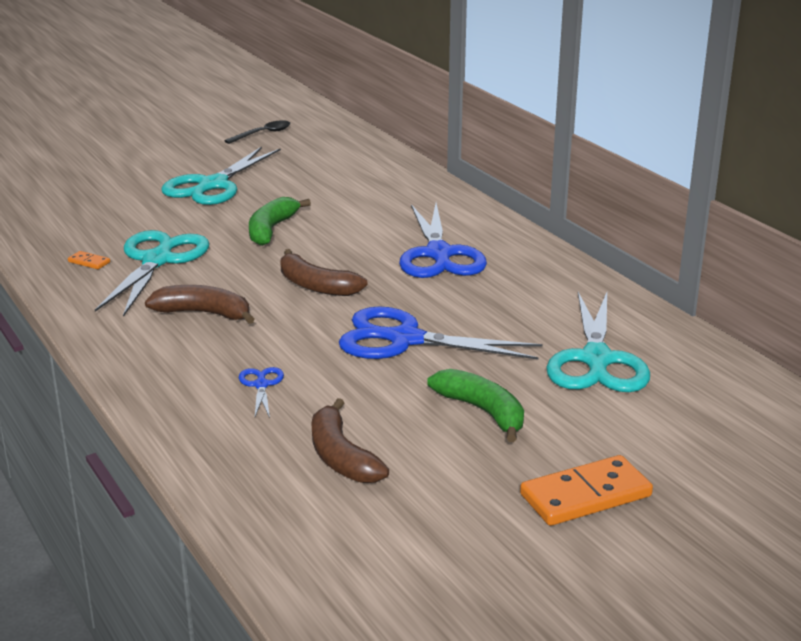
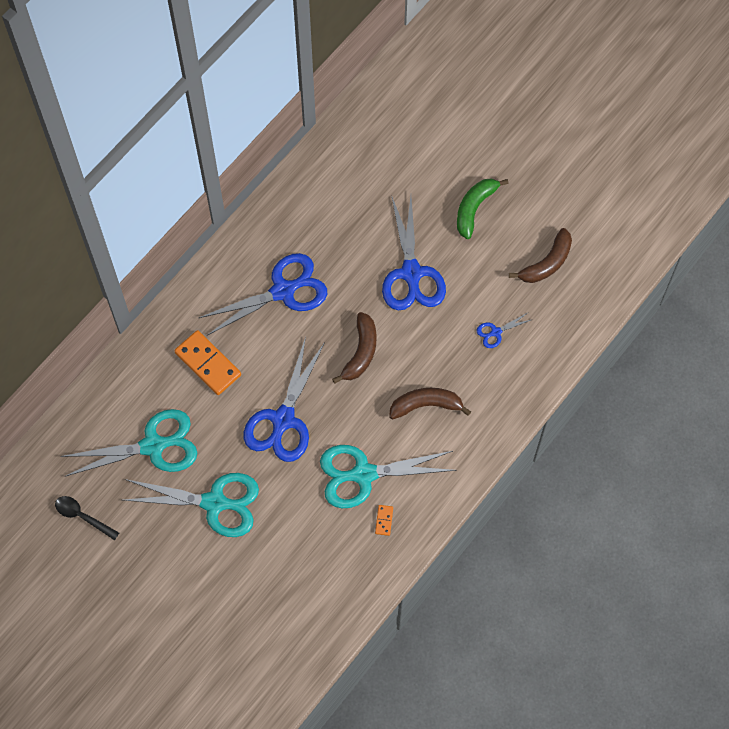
camera: 110 degrees left, 40 degrees up
brown banana [145,285,255,324] -> brown banana turned 90 degrees clockwise [389,388,471,419]
green banana [249,197,311,246] -> blue scissors [243,337,325,462]
orange domino [520,455,653,526] -> orange domino moved to [174,330,241,395]
turquoise scissors [546,292,650,392] -> turquoise scissors moved to [60,409,197,477]

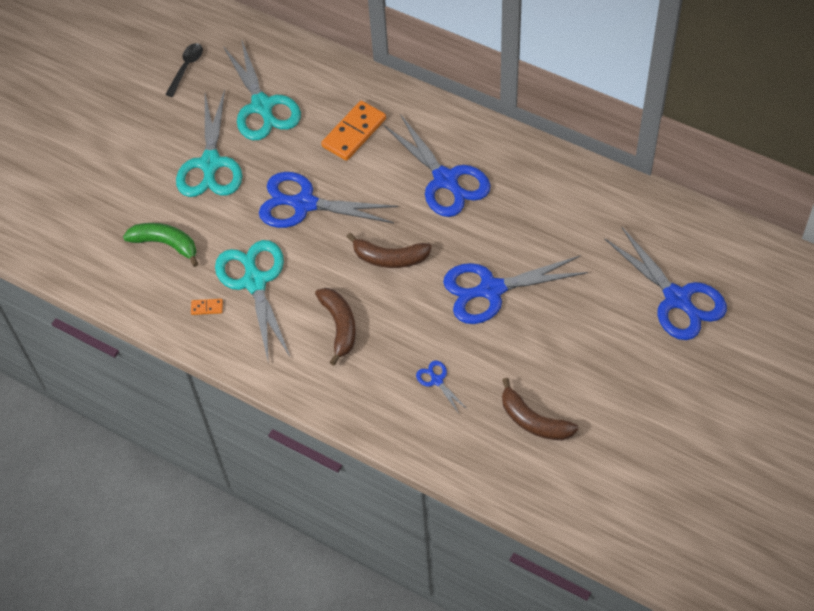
camera: 85 degrees right, 10 degrees down
green banana [457,178,509,239] -> green banana moved to [123,223,198,267]
none -> blue scissors [605,226,727,340]

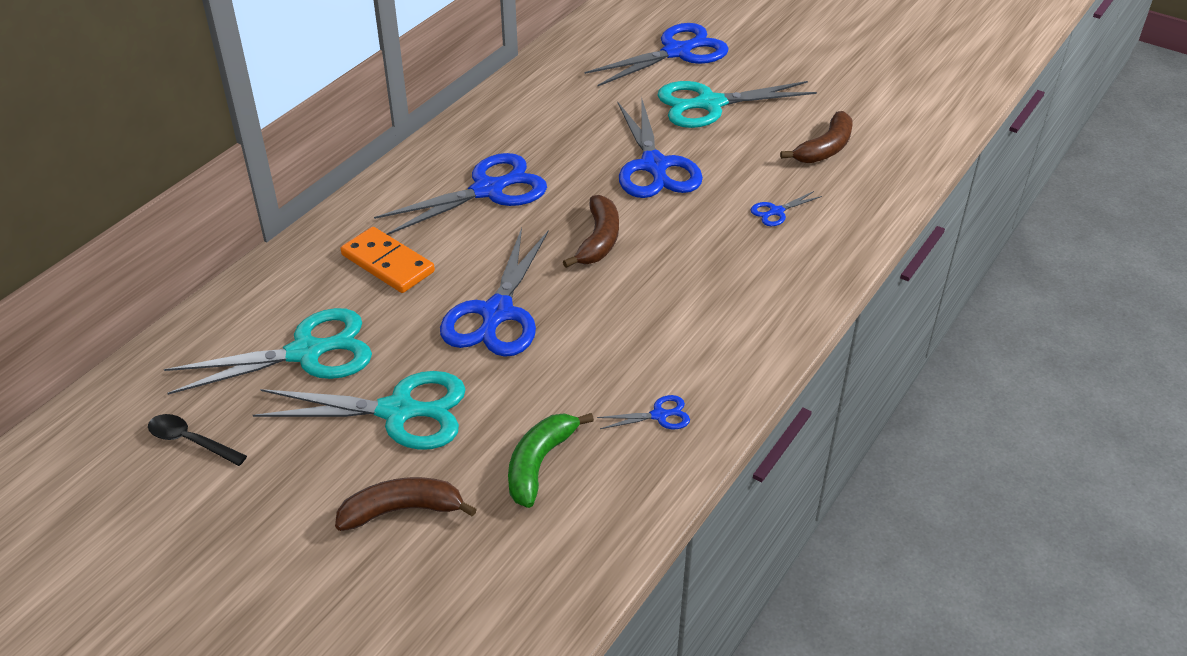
camera: 90 degrees left, 15 degrees down
orange domino [191,299,223,315] -> blue scissors [597,395,690,429]
turquoise scissors [215,240,290,360] -> turquoise scissors moved to [657,81,817,128]
brown banana [315,288,356,366] -> brown banana moved to [335,477,477,531]

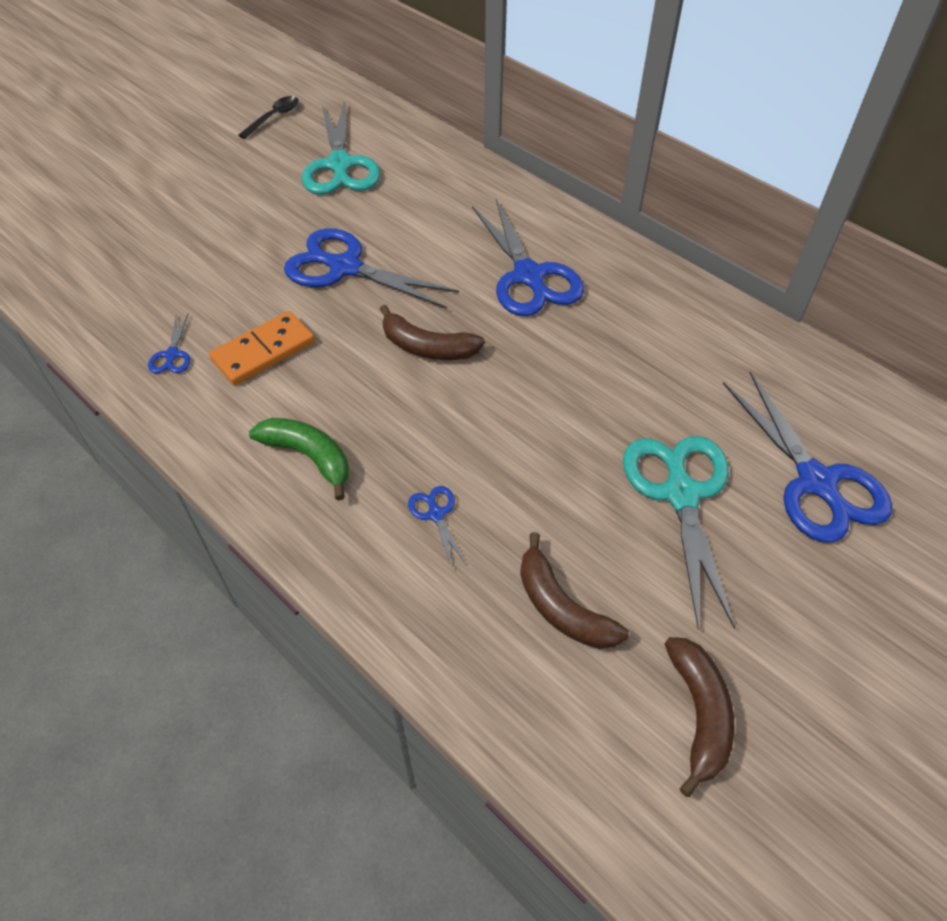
camera: 100 degrees right, 10 degrees up
turquoise scissors [253,371,466,450] -> none
brown banana [335,477,477,531] -> brown banana moved to [665,637,734,798]
orange domino [341,227,435,293] -> orange domino moved to [209,311,315,385]
green banana [508,413,594,508] -> green banana moved to [249,418,349,500]
blue scissors [618,100,703,198] -> none

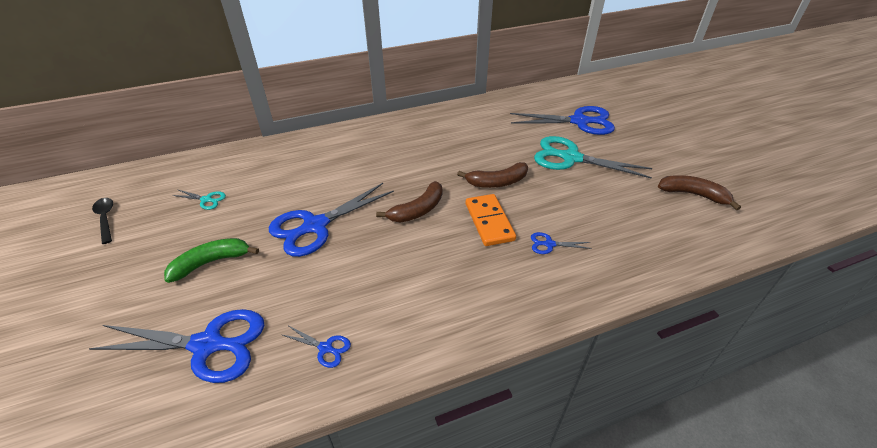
camera: 65 degrees left, 10 degrees down
orange domino [209,311,315,385] -> orange domino moved to [466,194,516,246]
green banana [249,418,349,500] -> green banana moved to [164,238,259,283]
turquoise scissors [302,101,380,195] -> turquoise scissors [172,189,226,210], size x0.44
blue scissors [472,199,584,316] -> blue scissors moved to [89,309,265,383]
brown banana [520,532,629,649] -> brown banana moved to [457,162,528,188]

